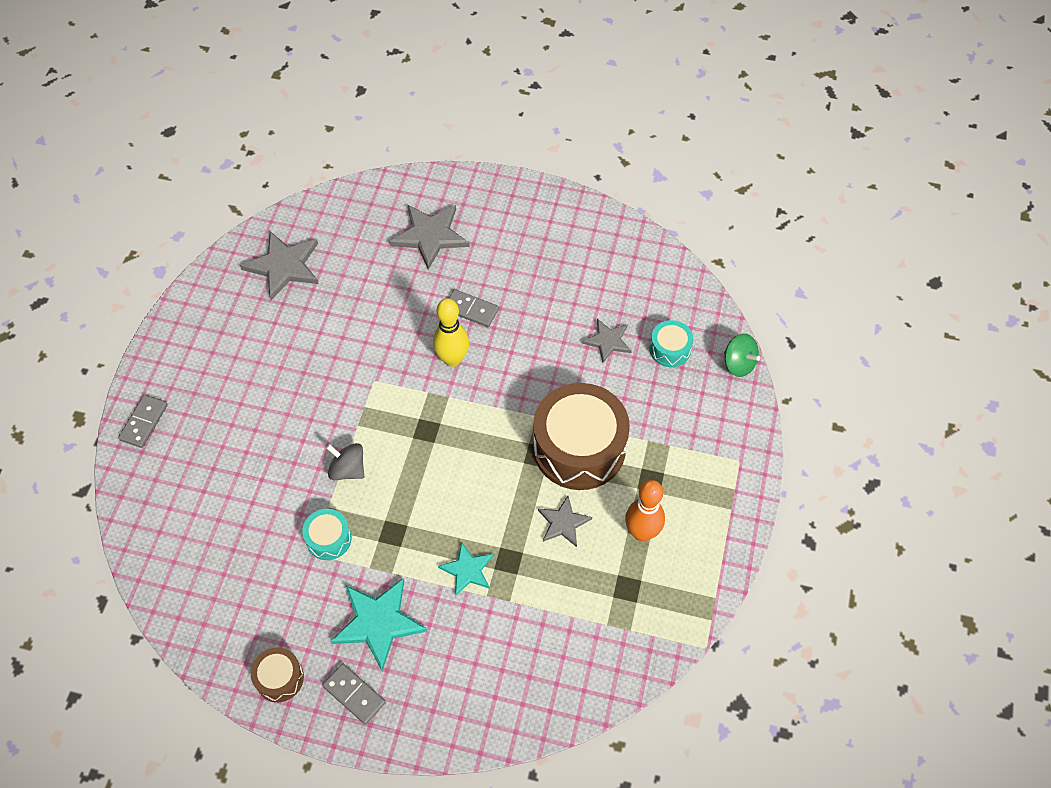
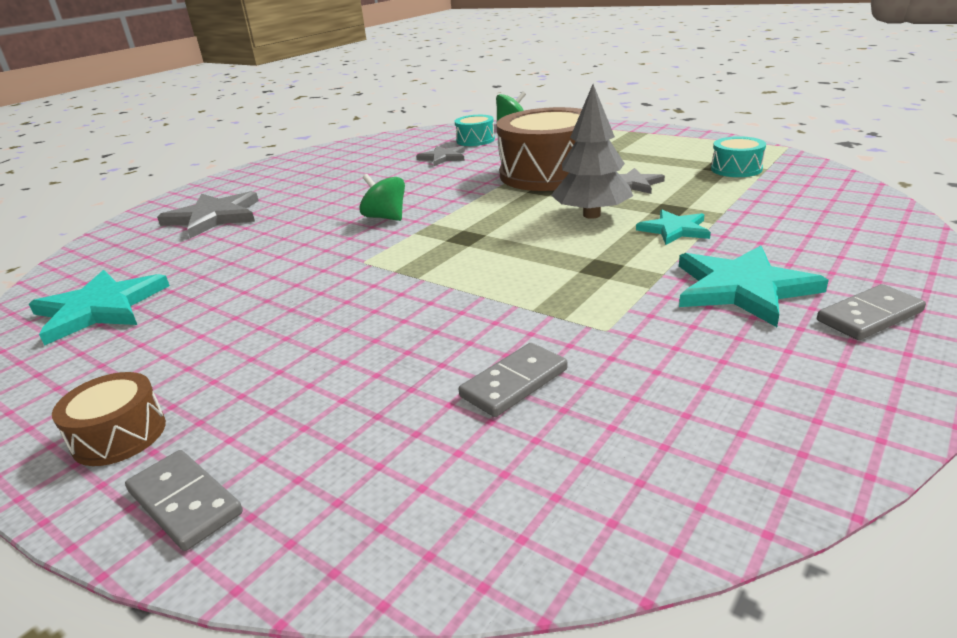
camera: 65 degrees left, 30 degrees down
grey star [240,231,319,300] -> turquoise star [29,270,170,346]
brown drum [251,647,304,702] -> brown drum moved to [52,372,166,466]
turquoise drum [302,509,351,560] -> turquoise drum moved to [711,136,766,177]
grey spinning top [326,443,364,480] -> none
yellow bowling pin [433,298,469,367] -> green spinning top [359,174,405,221]
grey domino [449,289,499,327] -> grey domino moved to [459,343,568,417]
orange bowling pin [625,480,665,541] -> none
none -> grey tree [551,84,633,219]

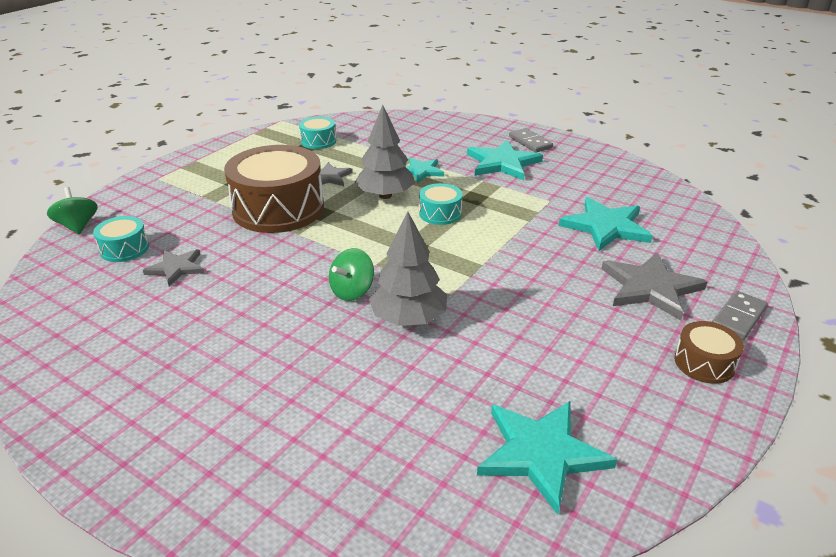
camera: 95 degrees left, 5 degrees up
grey star [157,191,259,238] -> grey star moved to [601,252,707,321]
grey domino [459,343,568,417] -> turquoise star [559,197,653,251]
none -> grey tree [369,212,447,326]
none -> turquoise drum [419,183,463,225]

